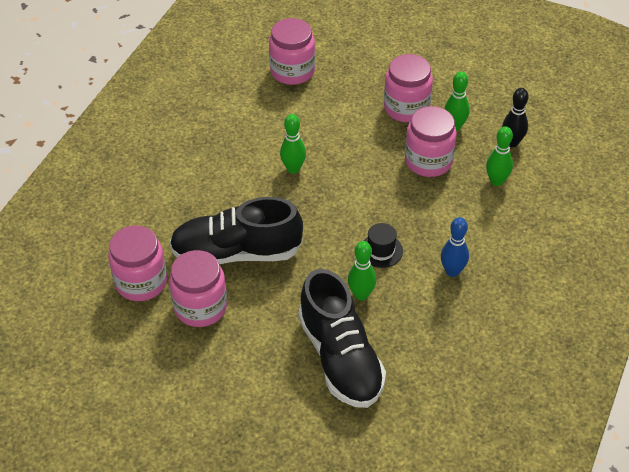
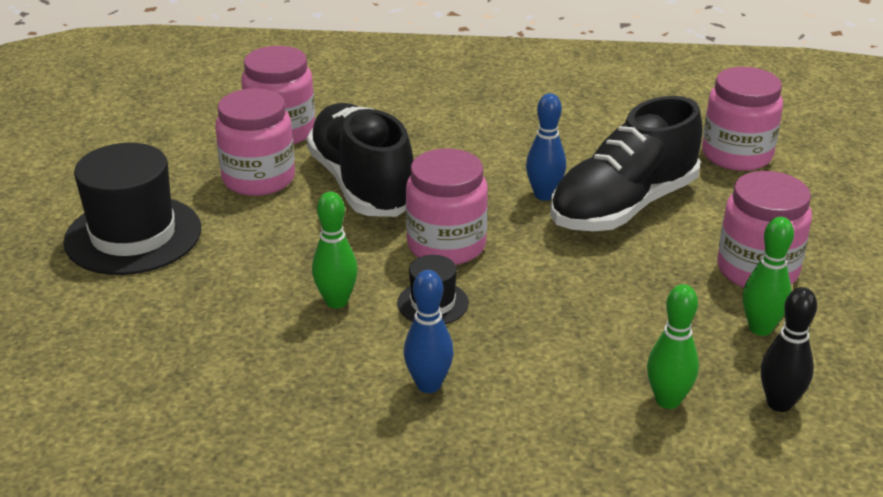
camera: 70 degrees right, 15 degrees down
green bowling pin [280,114,306,174] -> blue bowling pin [526,93,566,201]
black shoe [298,269,386,408] -> black shoe moved to [550,96,703,231]
pink jar [405,106,457,177] -> pink jar moved to [406,148,488,265]
none -> black hat [63,143,201,275]

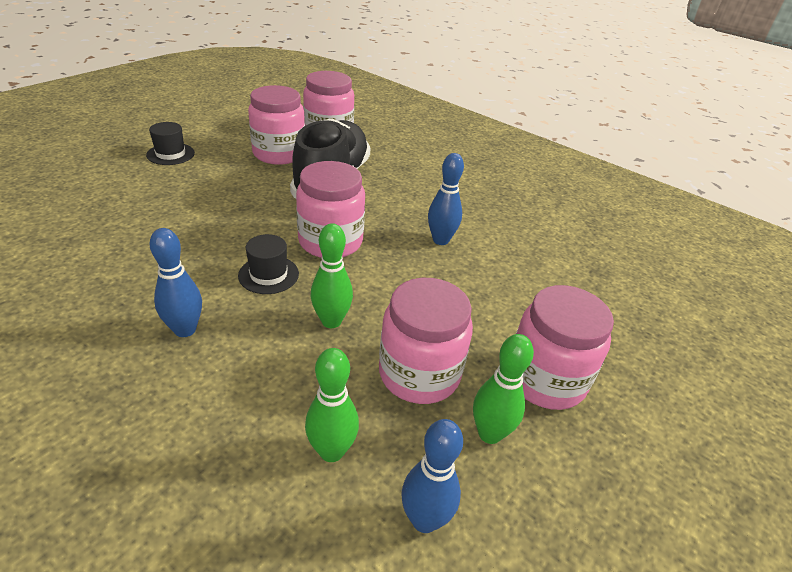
camera: 30 degrees right, 5 degrees up
black hat [63,143,201,275] -> black hat [146,122,195,165], size x0.49
green bowling pin [312,192,358,308] -> green bowling pin moved to [311,223,353,328]
black shoe [550,96,703,231] -> none
pink jar [702,67,783,171] -> pink jar moved to [379,278,473,404]
black bowling pin [761,287,817,412] -> blue bowling pin [401,419,463,533]

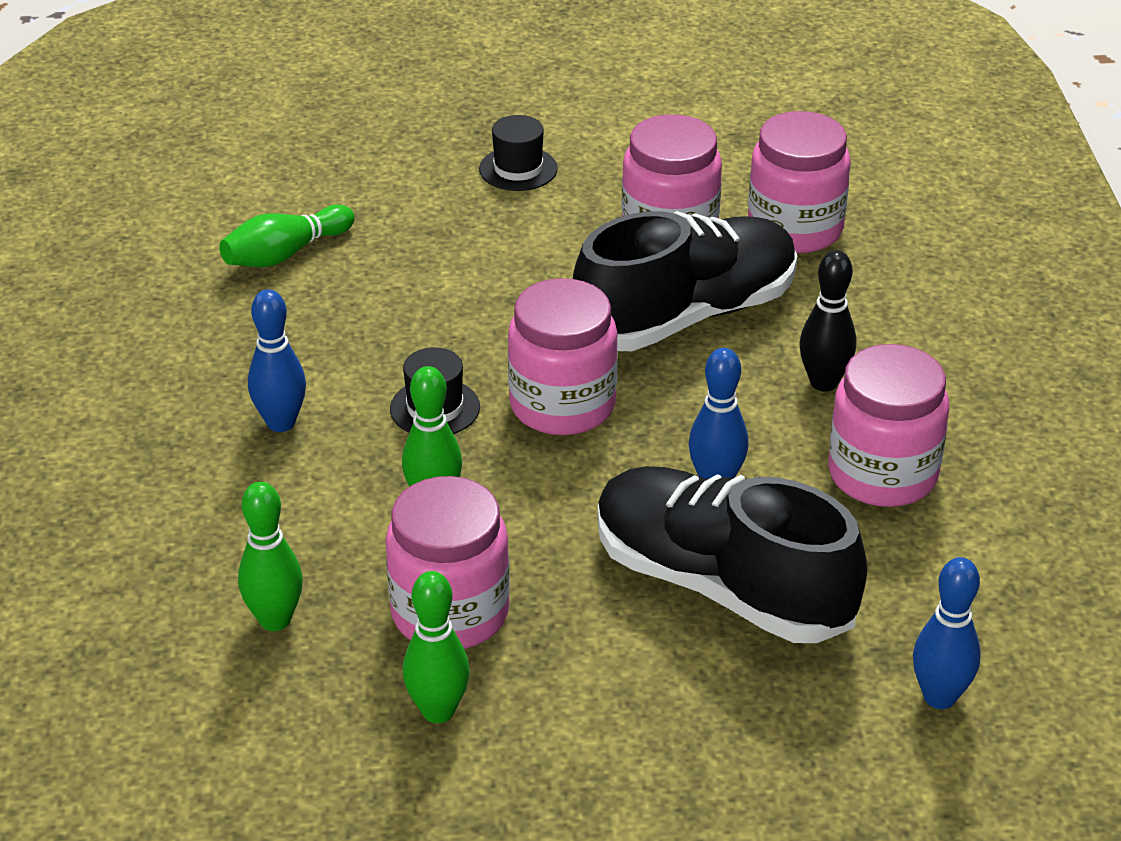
camera: 50 degrees right, 0 degrees up
blue bowling pin [401,419,463,533] -> blue bowling pin moved to [913,557,981,709]
pink jar [516,285,614,410] -> pink jar moved to [828,344,949,507]
none -> green bowling pin [219,204,355,267]
none -> black shoe [598,466,867,643]
none -> black bowling pin [799,250,856,392]

